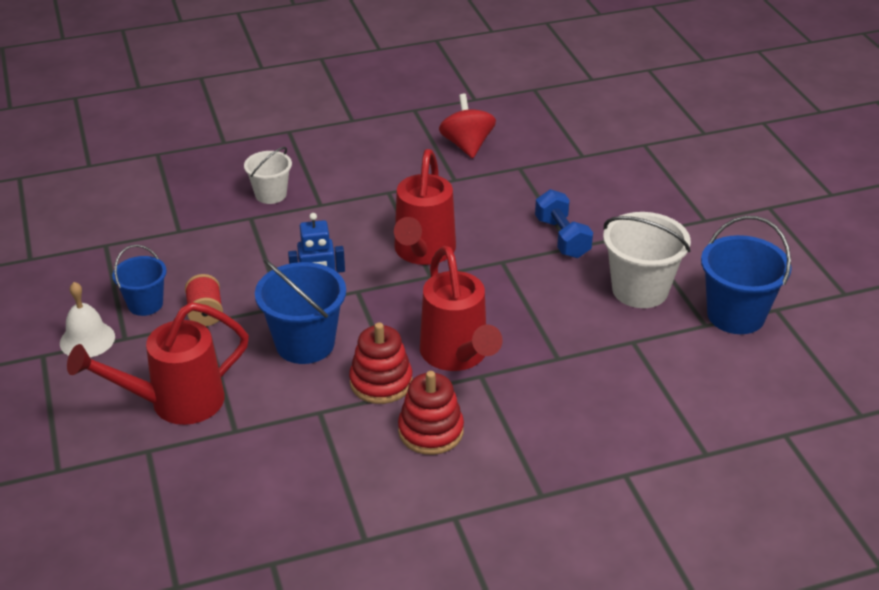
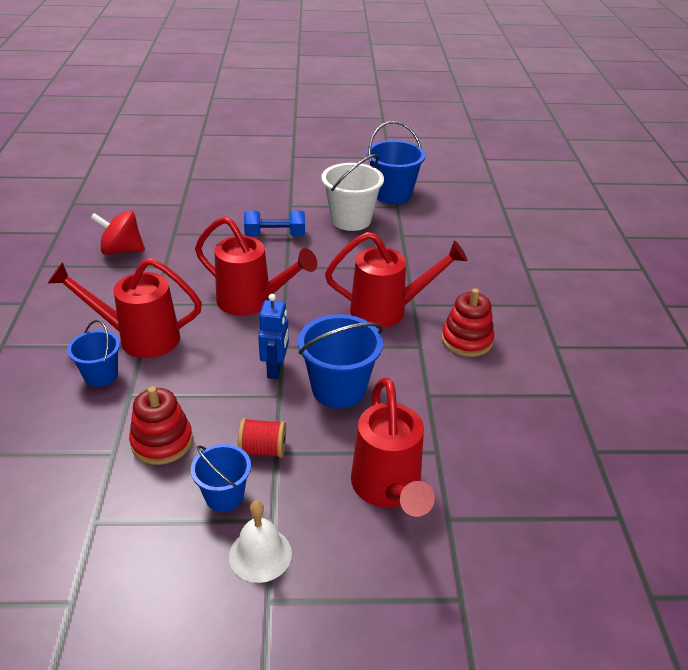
camera: 75 degrees left, 0 degrees up
white bucket [244,147,292,204] -> blue bucket [67,320,120,387]
red stacking toy [349,322,413,404] -> red stacking toy moved to [129,386,193,465]
none -> red watering can [48,258,202,358]

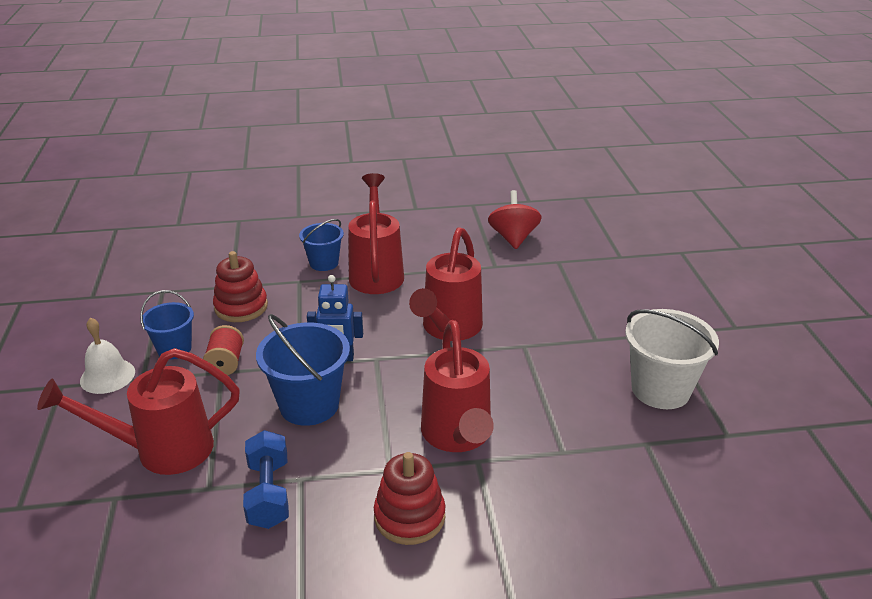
camera: 85 degrees right, 5 degrees down
blue dumbbell [244,211,305,237] -> blue dumbbell moved to [243,430,289,529]
blue bucket [366,121,426,204] -> none

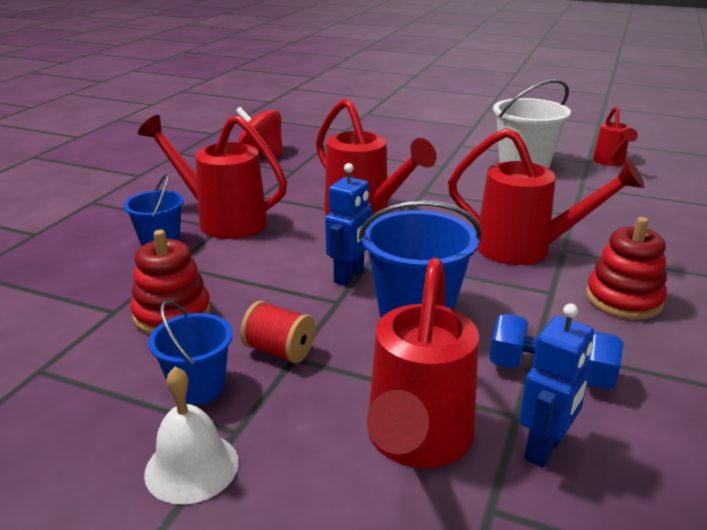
camera: 60 degrees left, 5 degrees down
none -> blue robot [519,304,594,468]
none -> red watering can [593,106,638,166]

